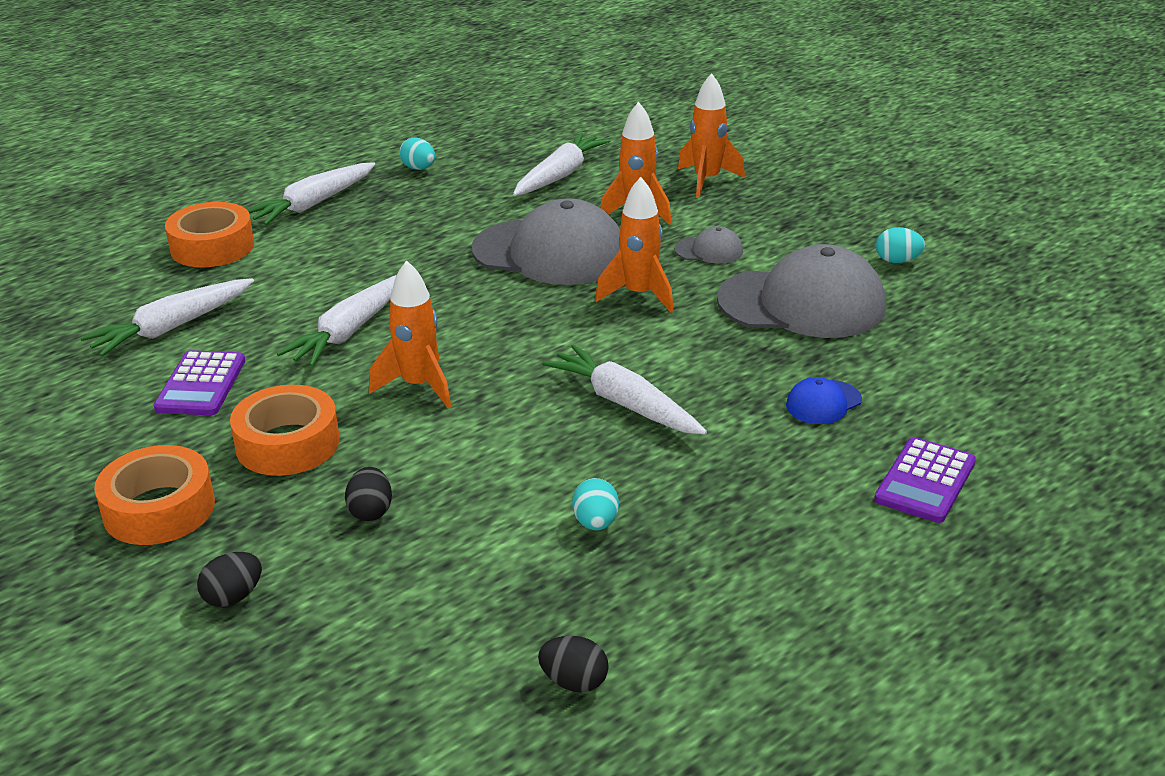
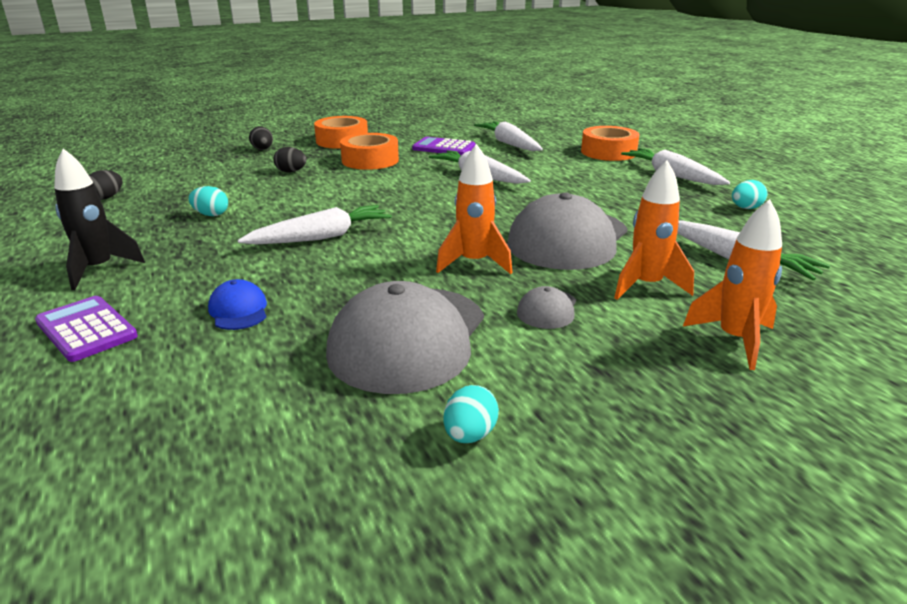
camera: 105 degrees right, 5 degrees down
orange rocket [369,260,451,408] -> none
none -> black rocket [54,149,145,290]

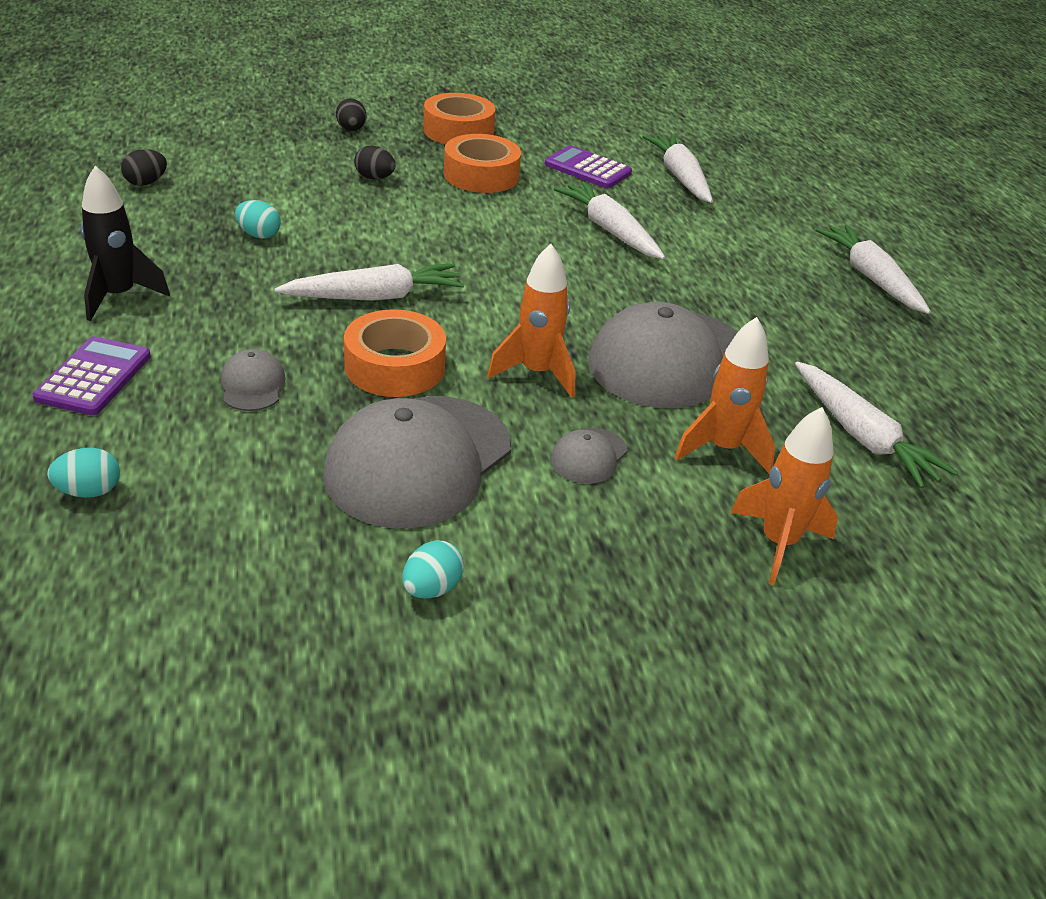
camera: 10 degrees right, 10 degrees up
purple calculator [35,296,138,362] -> purple calculator turned 45 degrees clockwise [33,336,151,415]
blue cap [208,279,267,330] -> grey cap [221,349,286,411]
orange tape [581,126,640,161] -> orange tape moved to [344,309,446,397]
turquoise egg [732,180,768,209] -> turquoise egg moved to [47,448,120,498]

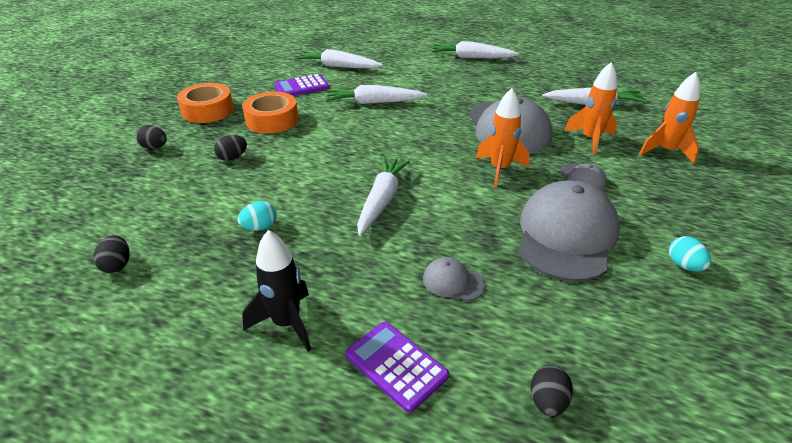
camera: 55 degrees left, 0 degrees up
turquoise egg [47,448,120,498] -> black egg [531,365,573,417]
grey cap [323,396,511,529] -> grey cap turned 135 degrees counterclockwise [518,180,620,282]
orange tape [344,309,446,397] -> none

